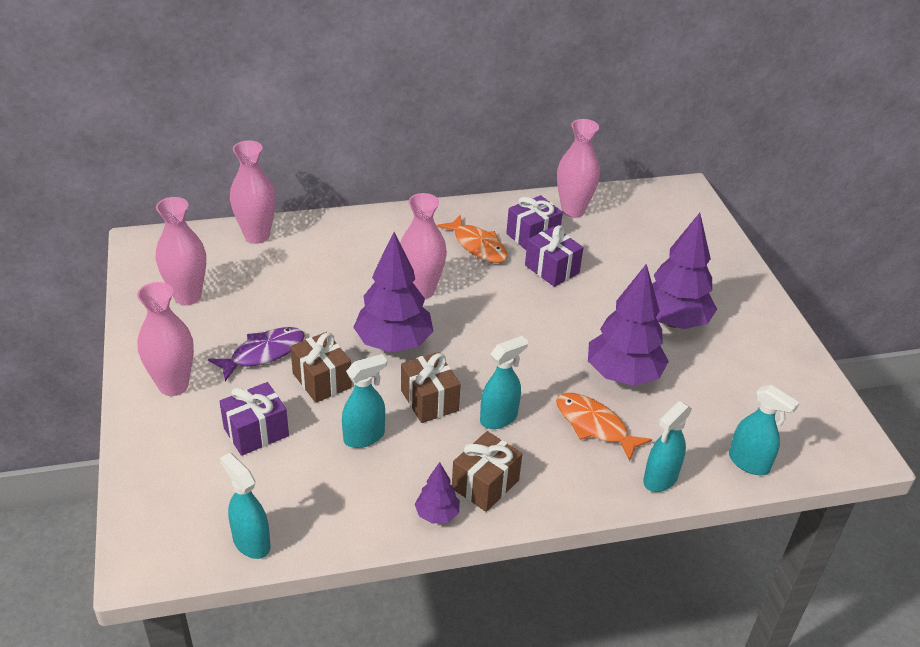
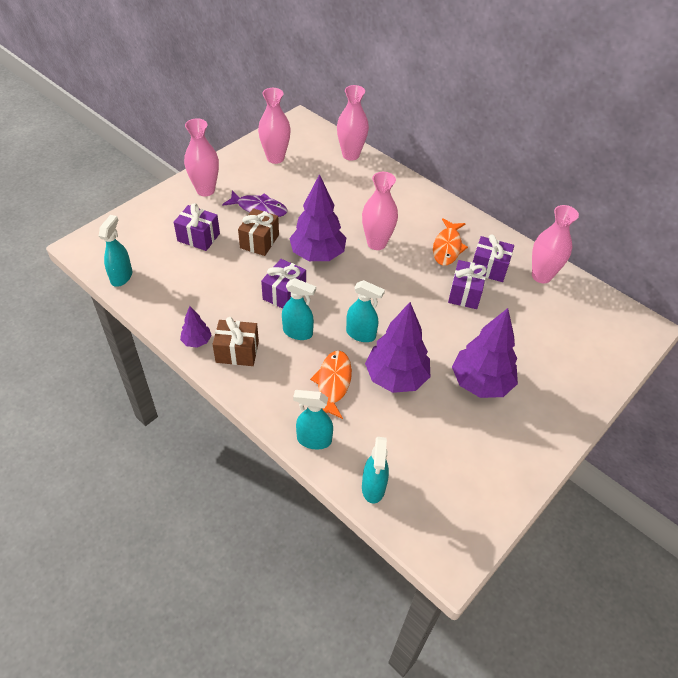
camera: 55 degrees right, 10 degrees up
turquoise spray bottle [342,354,387,448] -> turquoise spray bottle moved to [346,280,385,342]
brown gift [401,352,461,423] -> purple gift [261,259,306,309]

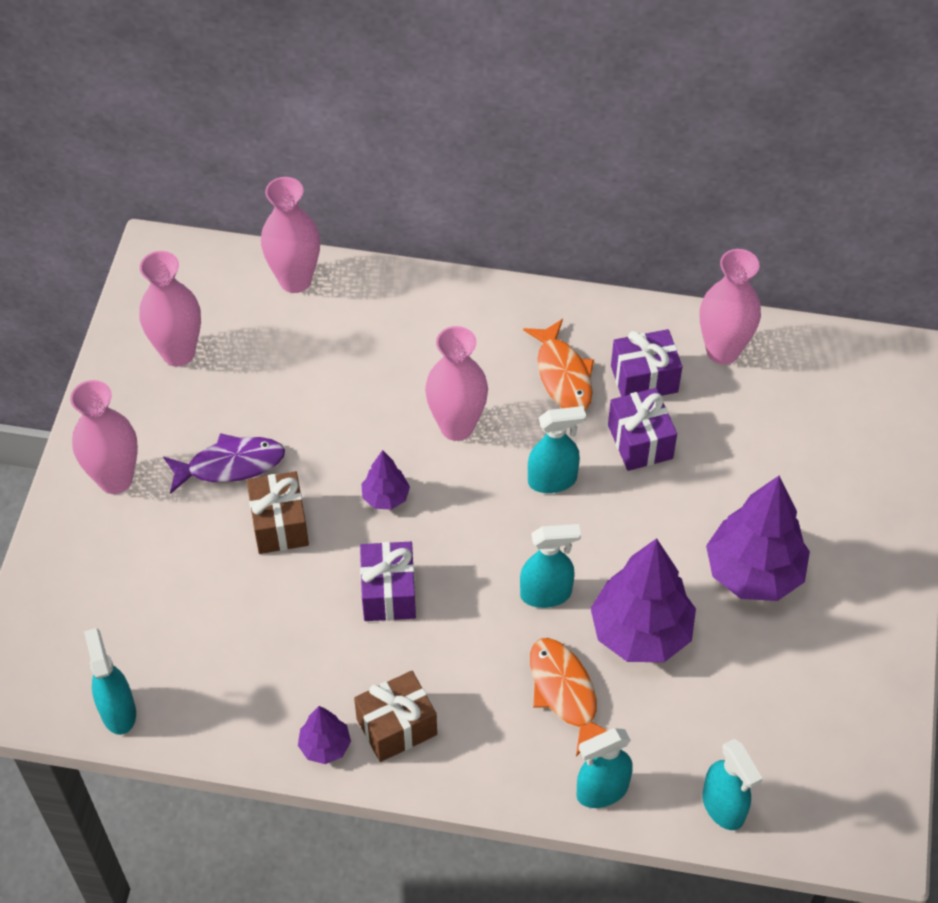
camera: 30 degrees left, 5 degrees up
purple gift [174,203,220,251] -> none
turquoise spray bottle [282,278,316,340] -> turquoise spray bottle moved to [528,406,586,493]
purple tree [289,174,346,261] -> purple tree [361,450,410,510], size x0.49

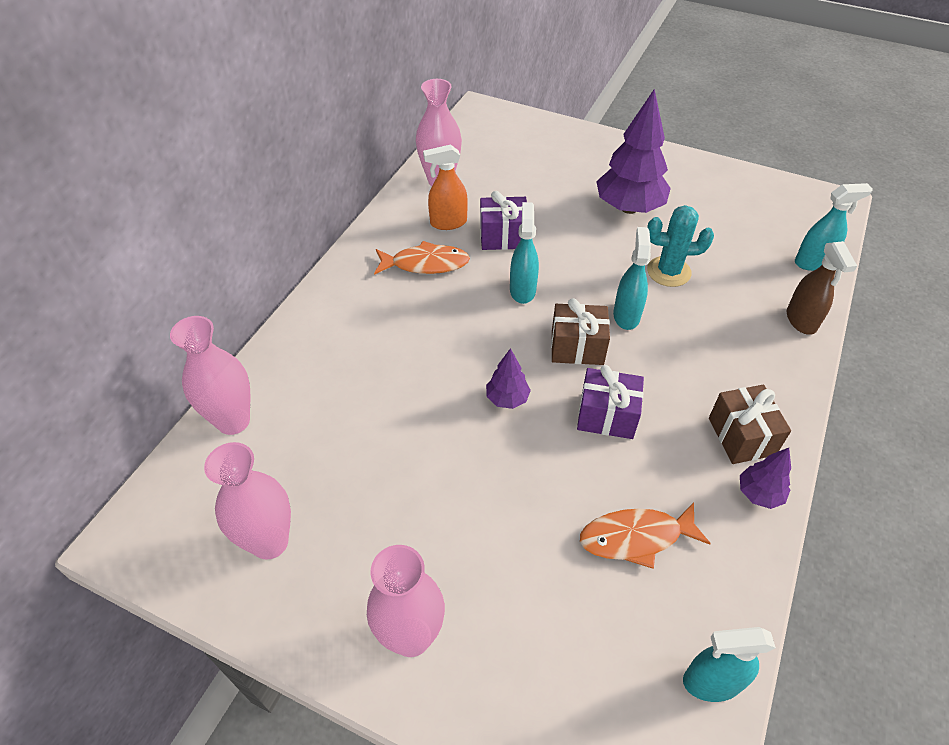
camera: 75 degrees left, 5 degrees down
purple fish [163,433,285,494] -> none
brown gift [247,471,309,554] -> brown gift moved to [551,298,610,365]
pink vase [425,326,488,441] -> none
orange fish [530,638,608,756] -> orange fish moved to [580,502,711,569]
turquoise spray bottle [576,728,633,808] -> brown spray bottle [787,241,857,335]
purple tree [590,538,696,662] -> turquoise cactus [647,205,714,287]
purple gift [611,329,682,397] -> orange spray bottle [423,144,468,230]

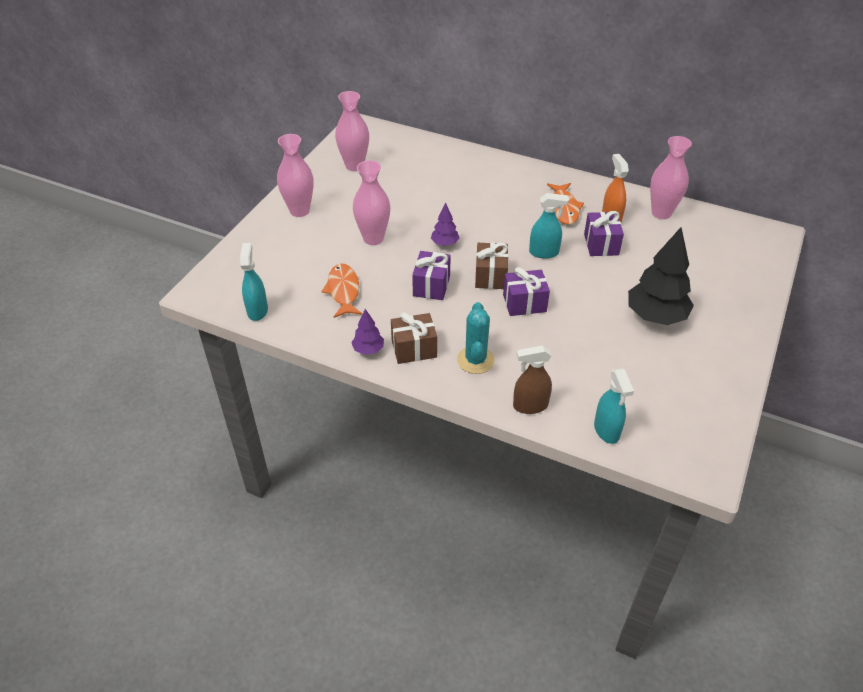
camera: 90 degrees right, 5 degrees down
pink vase [170,316,251,435] -> pink vase moved to [353,160,390,245]
purple tree [596,89,671,214] -> black tree [628,227,694,325]
turquoise spray bottle [613,227,651,330] -> purple gift [503,267,550,316]
turquoise cactus [647,205,714,287] -> turquoise cactus moved to [457,302,495,374]

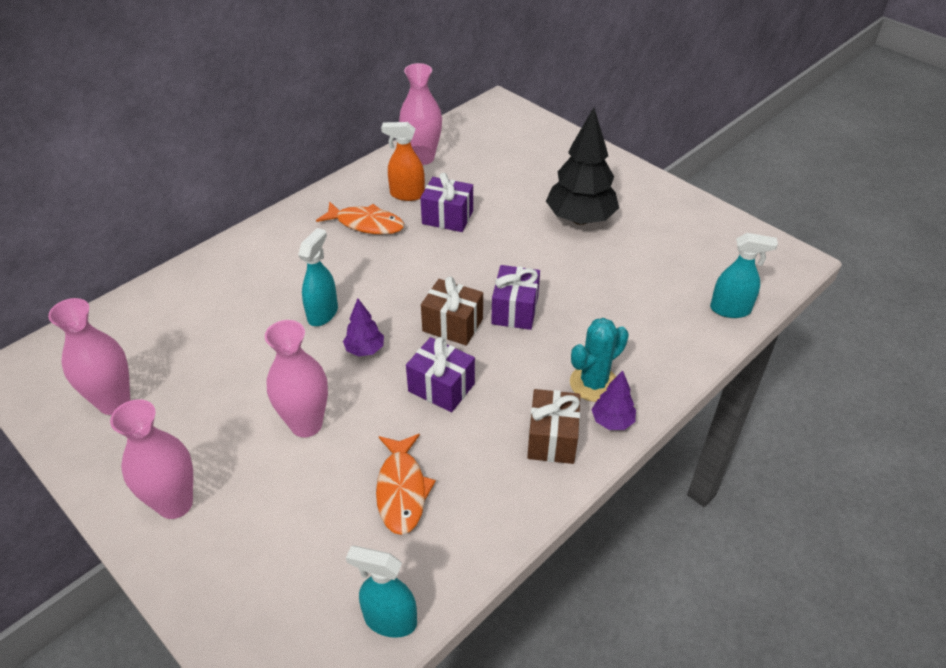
camera: 70 degrees left, 0 degrees up
orange fish [321,263,362,318] -> orange fish turned 105 degrees counterclockwise [376,434,436,535]
purple tree [352,309,384,355] -> purple tree moved to [592,370,636,430]
turquoise cactus [457,302,495,374] -> turquoise cactus turned 60 degrees counterclockwise [570,318,629,402]
brown spray bottle [513,345,552,414] -> none
turquoise spray bottle [529,193,569,259] -> turquoise spray bottle moved to [298,228,338,326]

